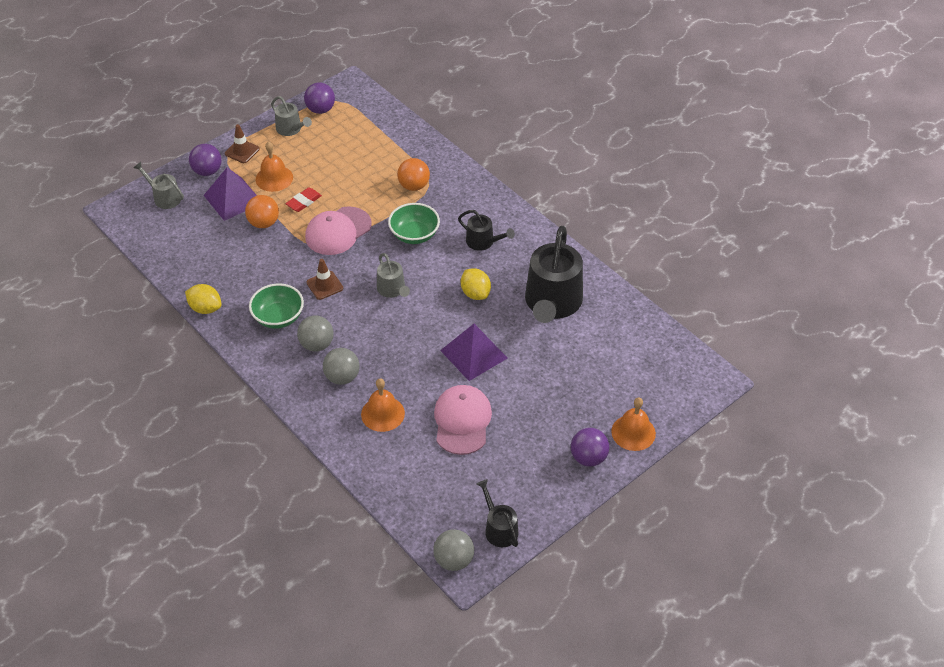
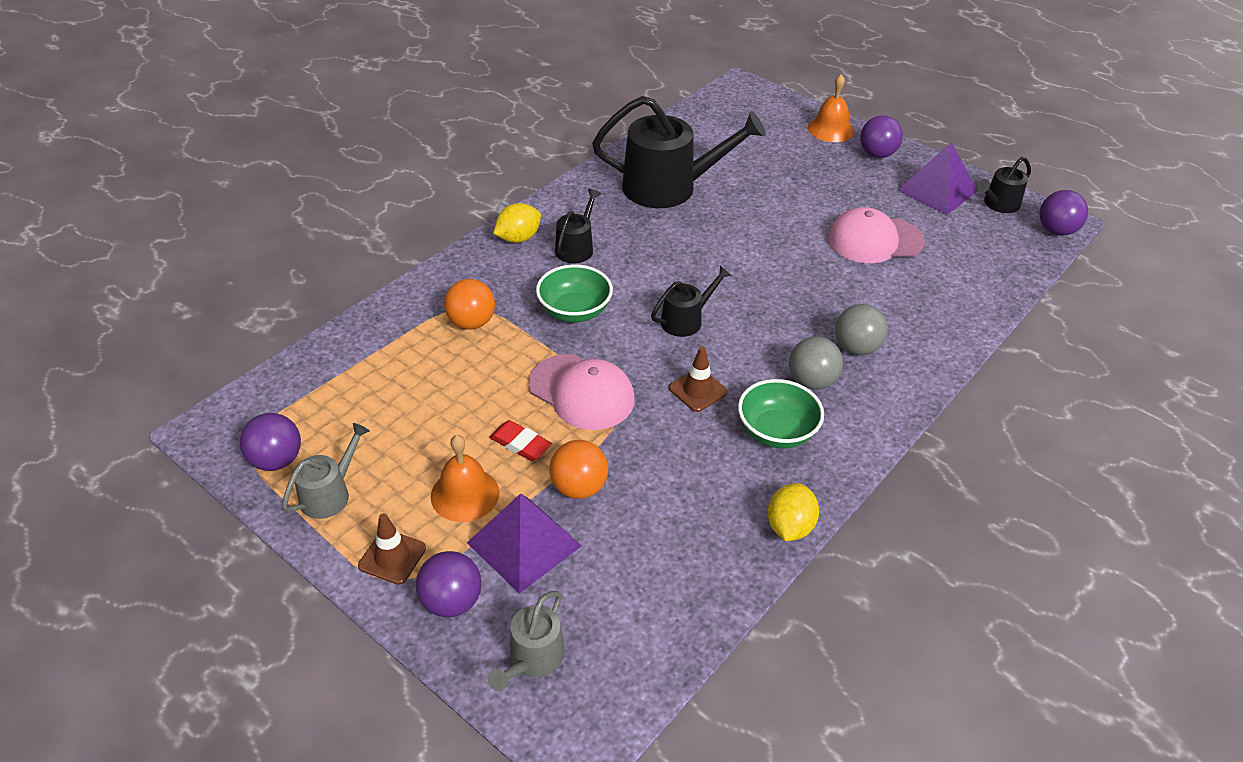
camera: 100 degrees left, 5 degrees down
orange bell [361,378,405,432] -> none
grey watering can [377,253,410,298] -> black watering can [651,266,732,337]
grey ball [433,529,474,571] -> purple ball [1040,190,1088,236]
purple pyramid [440,324,508,381] -> purple pyramid moved to [897,142,978,215]
yellow lemon [461,268,491,300] -> yellow lemon moved to [493,203,541,243]

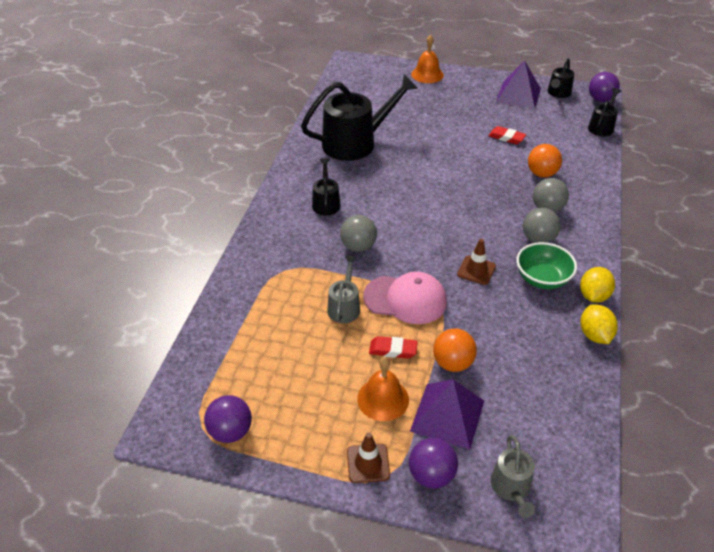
camera: 25 degrees left, 0 degrees up
grey watering can [282,423,369,519] -> grey watering can moved to [327,256,360,323]
orange ball [444,279,495,329] -> orange ball moved to [528,144,562,178]
yellow lemon [493,203,541,243] -> yellow lemon moved to [580,267,615,303]
green bowl [536,264,613,322] -> grey ball [340,215,377,252]
black watering can [651,266,732,337] -> black watering can moved to [588,88,621,136]
pink cap [828,207,925,263] -> red eraser [488,126,526,144]
purple ball [860,115,903,158] -> none

